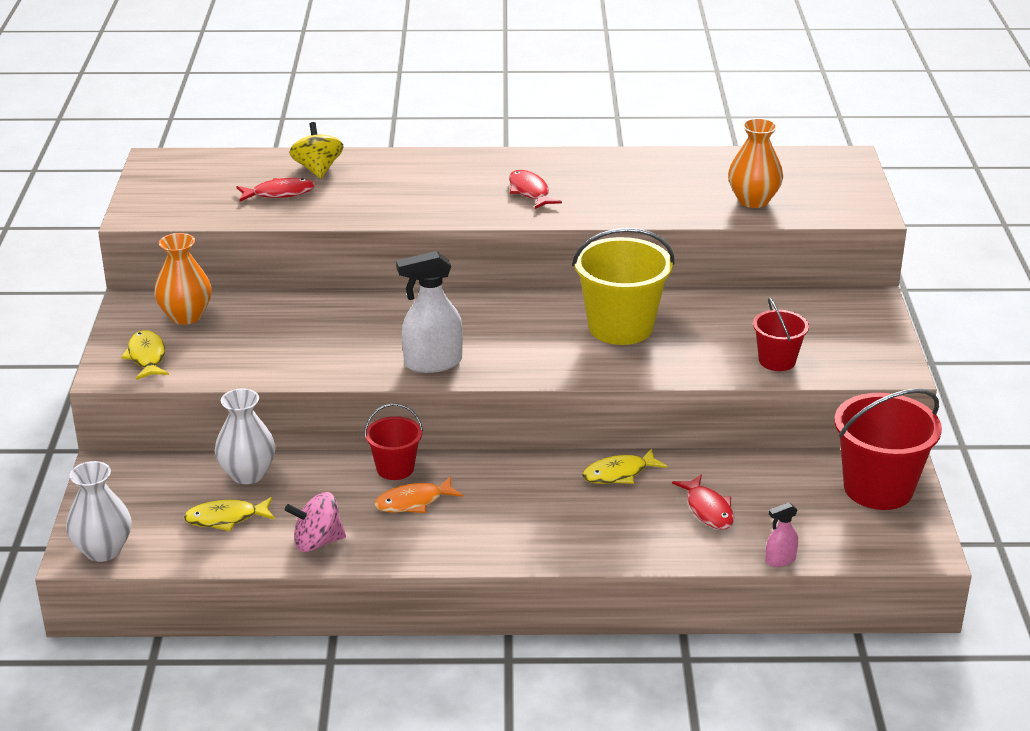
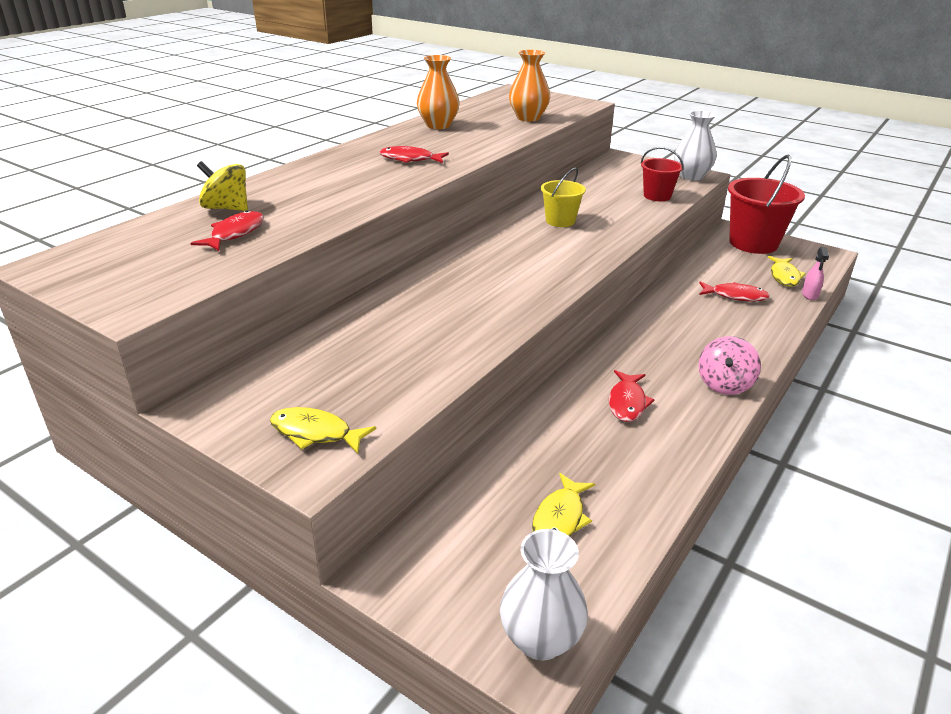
camera: 55 degrees left, 0 degrees up
orange vase [154,233,212,325] -> orange vase moved to [417,55,460,129]
white vase [215,388,276,484] -> white vase moved to [674,111,717,181]
pink spinning top [285,492,346,552] -> pink spinning top moved to [698,336,761,395]
red bucket [364,403,423,480] -> none
orange fish [374,476,463,513] -> red fish [609,370,654,422]
white spray bottle [396,251,463,373] -> none
yellow bucket [572,228,674,345] -> yellow bucket [541,167,586,227], size x0.55
yellow fish [582,448,667,484] -> yellow fish moved to [768,256,806,287]

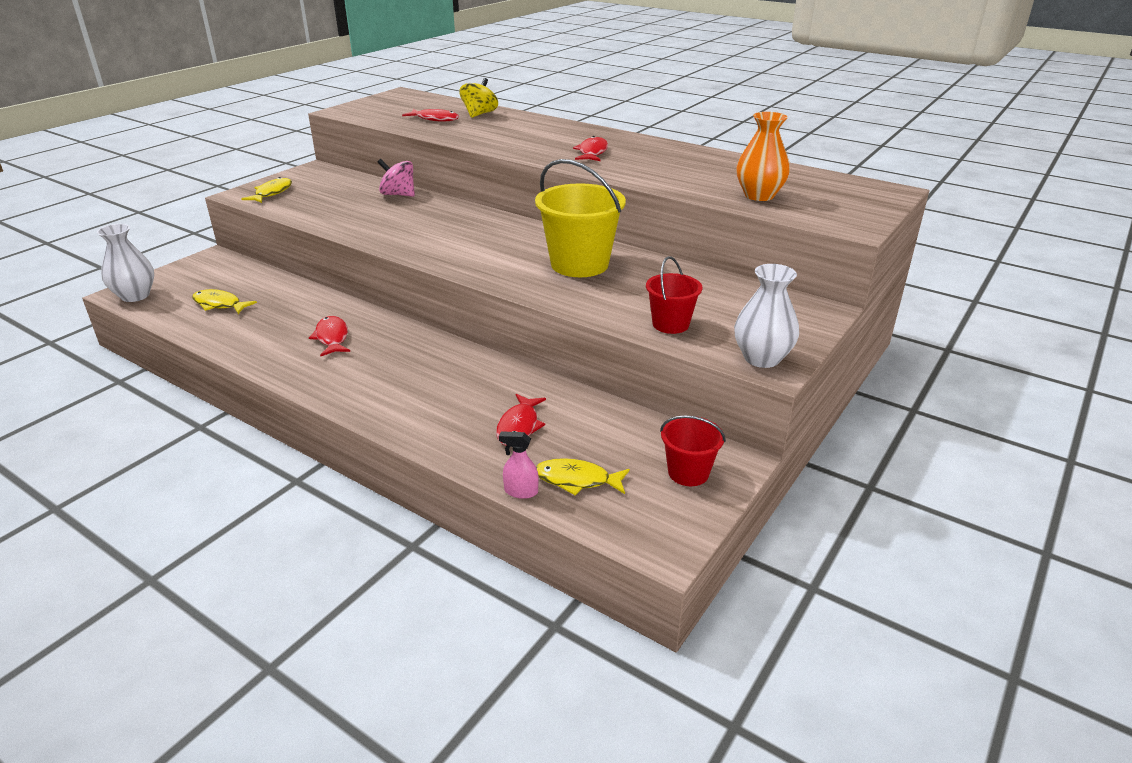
camera: 90 degrees right, 0 degrees up
orange vase [417,55,460,129] -> none
yellow bucket [541,167,586,227] -> yellow bucket [535,159,626,277], size x1.80
red fish [609,370,654,422] -> red fish turned 60 degrees clockwise [309,316,350,356]
pink spinning top [698,336,761,395] -> pink spinning top moved to [378,159,415,197]
red bucket [728,155,805,254] -> red bucket [660,415,726,486], size x0.55

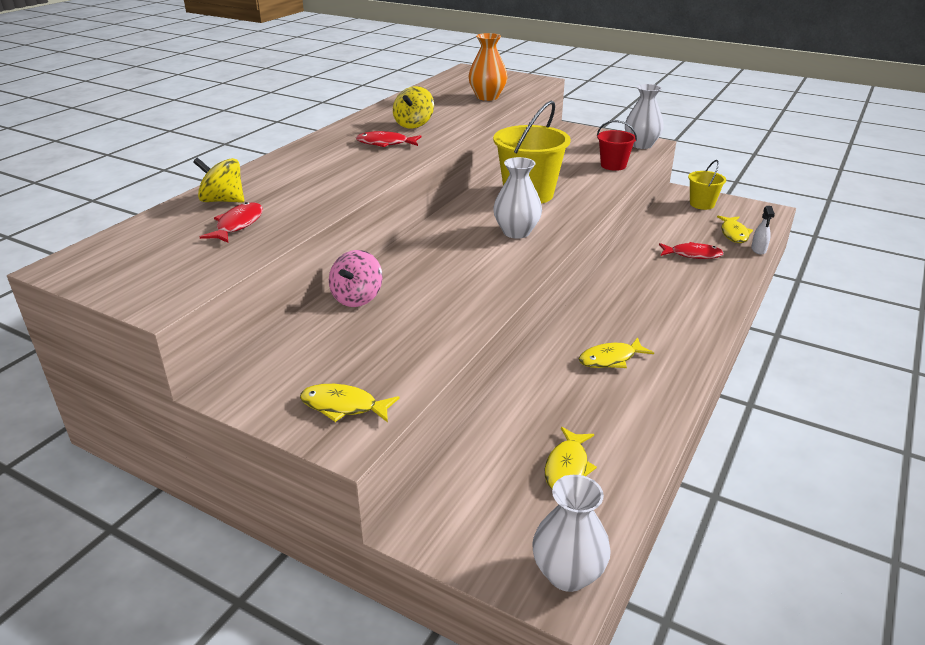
camera: 95 degrees left, 0 degrees up
red fish [309,316,350,356] -> yellow fish [579,337,654,368]
pink spray bottle [499,431,539,499] -> white spray bottle [751,206,775,255]
red bucket [660,415,726,486] -> yellow bucket [688,160,726,210]
none -> yellow spinning top [393,86,434,128]
none -> white vase [493,157,542,239]

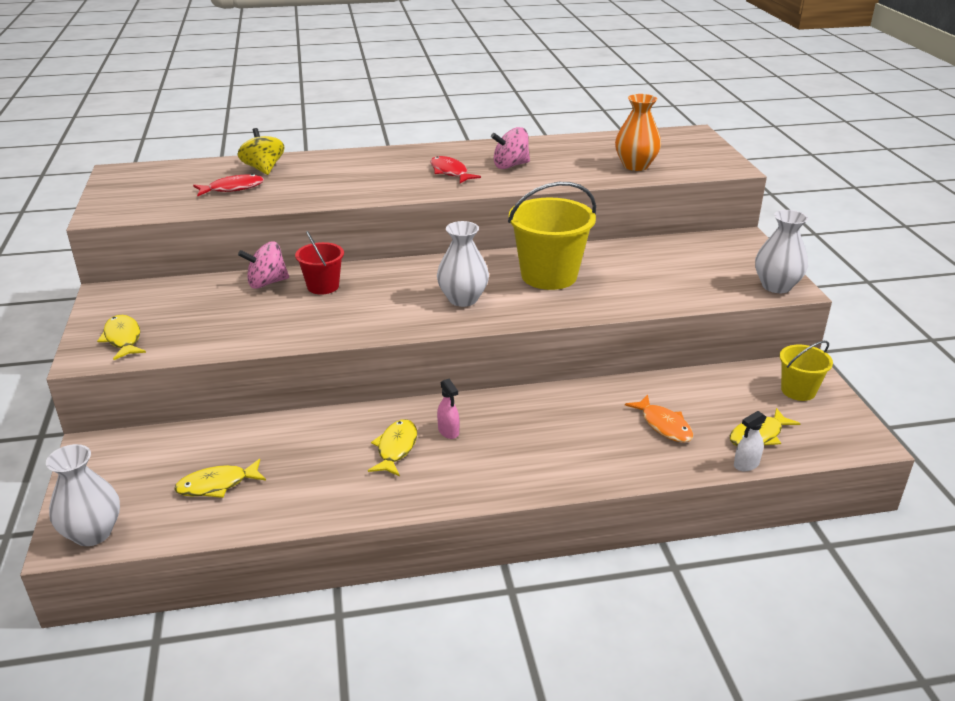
camera: 50 degrees right, 0 degrees up
yellow spinning top [393,86,434,128] -> pink spinning top [491,127,530,169]
yellow fish [579,337,654,368] -> yellow fish turned 75 degrees clockwise [368,419,417,476]
red bucket [597,120,637,171] -> red bucket moved to [295,231,344,295]
red fish [659,242,724,259] -> orange fish [625,395,693,443]
none -> pink spray bottle [437,379,460,439]

